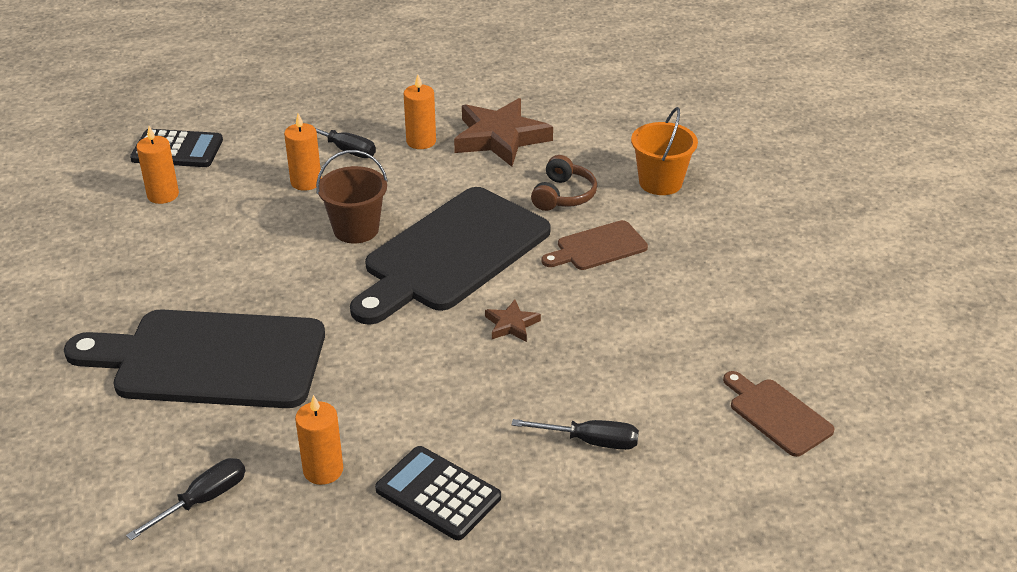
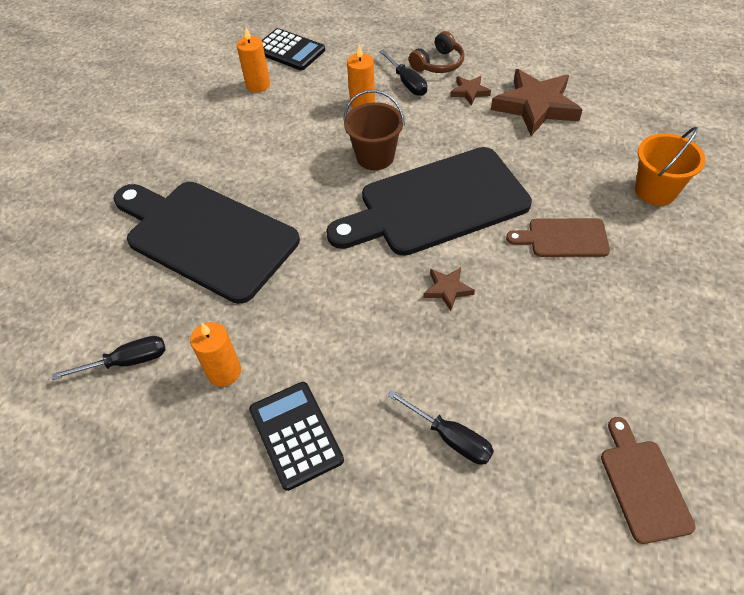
camera: 30 degrees right, 15 degrees up
orange candle [404,75,436,149] -> brown star [450,76,491,105]
brown headphones [531,155,597,211] -> brown headphones moved to [409,31,465,73]

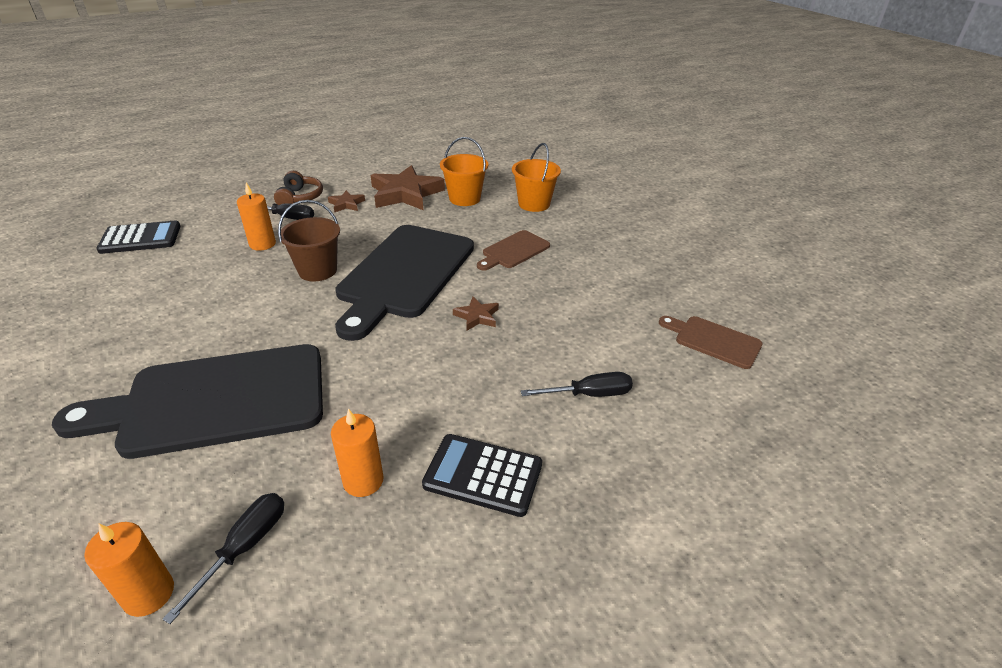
camera: 50 degrees left, 15 degrees down
orange candle [237,28,270,93] -> orange candle moved to [84,522,174,617]
none -> orange bucket [440,137,488,206]

